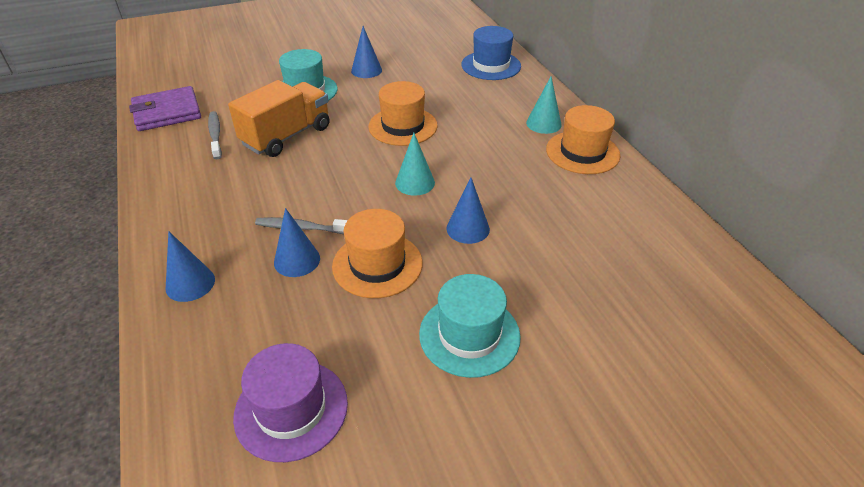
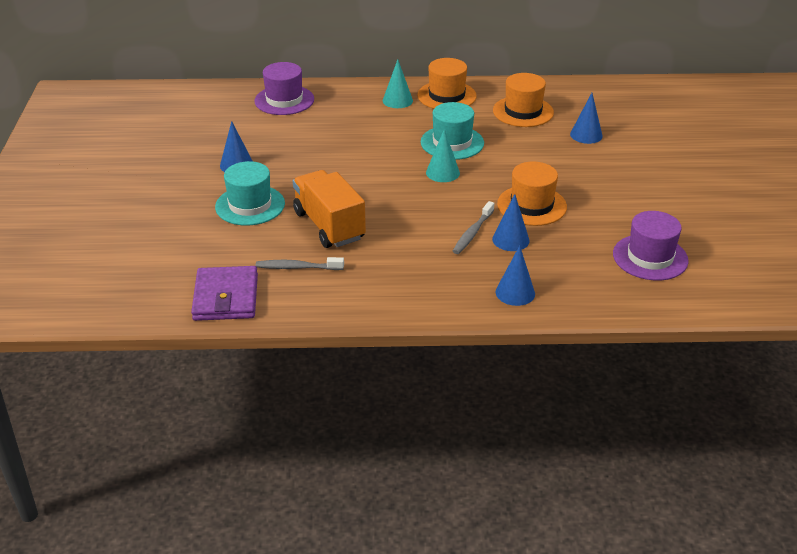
camera: 70 degrees left, 5 degrees down
orange hat [368,81,438,146] -> orange hat moved to [493,73,554,127]
turquoise hat [419,274,521,378] -> turquoise hat moved to [421,102,484,160]
blue cone [446,177,490,244] -> blue cone moved to [570,93,603,144]
blue hat [461,26,521,80] -> purple hat [254,62,314,115]

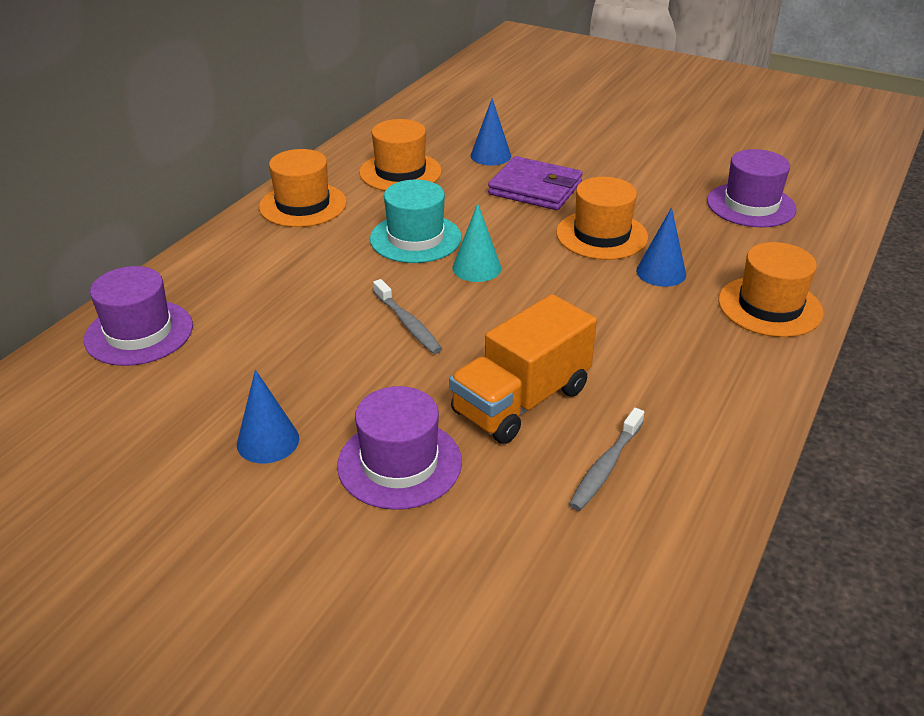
camera: 60 degrees left, 0 degrees up
purple wallet [191,266,258,321] -> purple wallet moved to [488,156,583,210]
turquoise hat [215,161,285,226] -> purple hat [337,386,462,510]
orange truck [293,170,366,248] -> orange truck turned 45 degrees counterclockwise [449,294,597,444]
turquoise cone [383,59,413,108] -> none
grey toothbrush [453,201,494,254] -> grey toothbrush moved to [373,279,442,354]
blue cone [495,245,535,306] -> orange hat [718,242,823,337]

